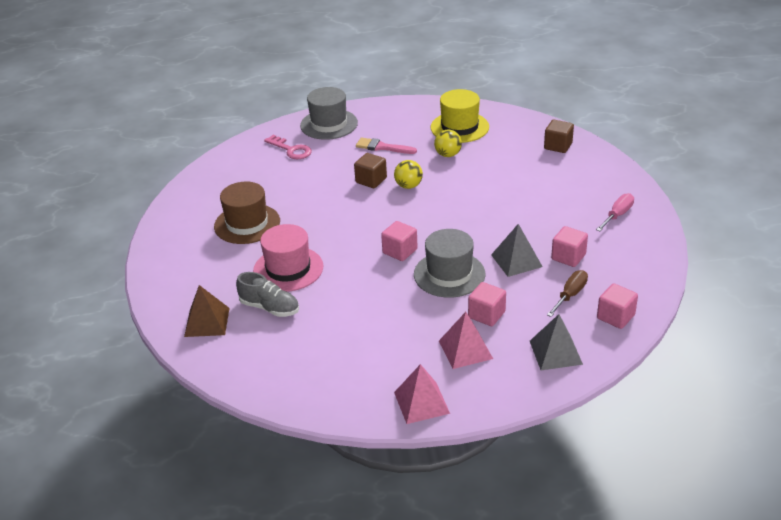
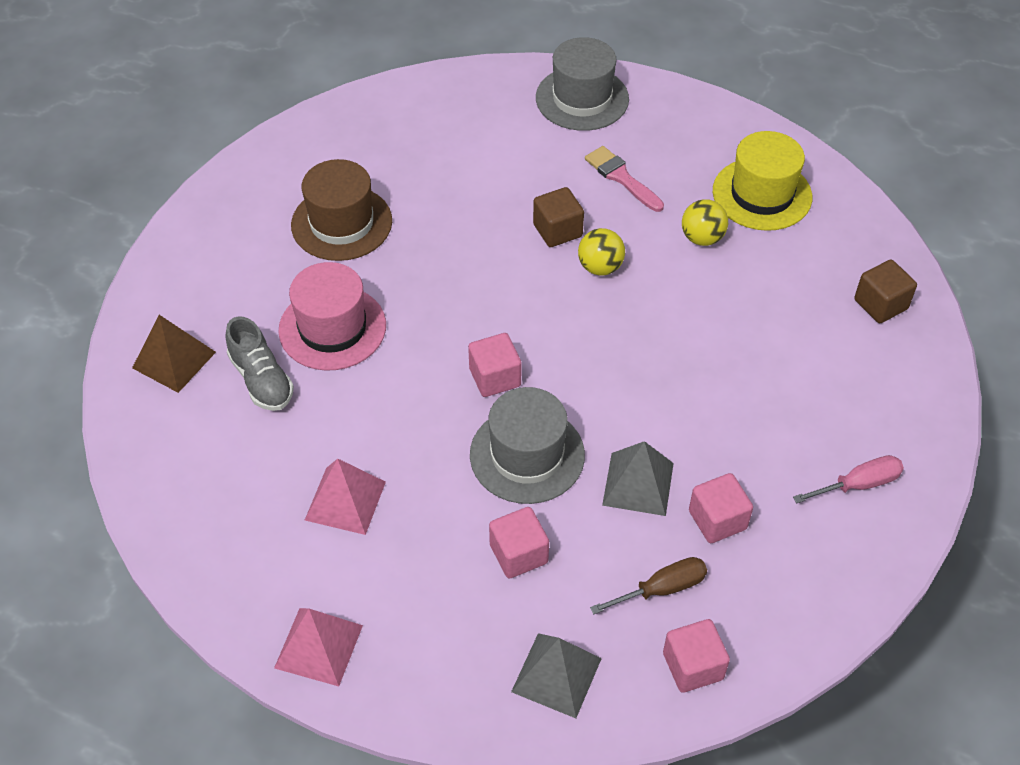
camera: 30 degrees right, 15 degrees up
pink key [264,135,312,159] -> none
pink pyramid [439,312,493,369] -> pink pyramid moved to [305,459,386,535]

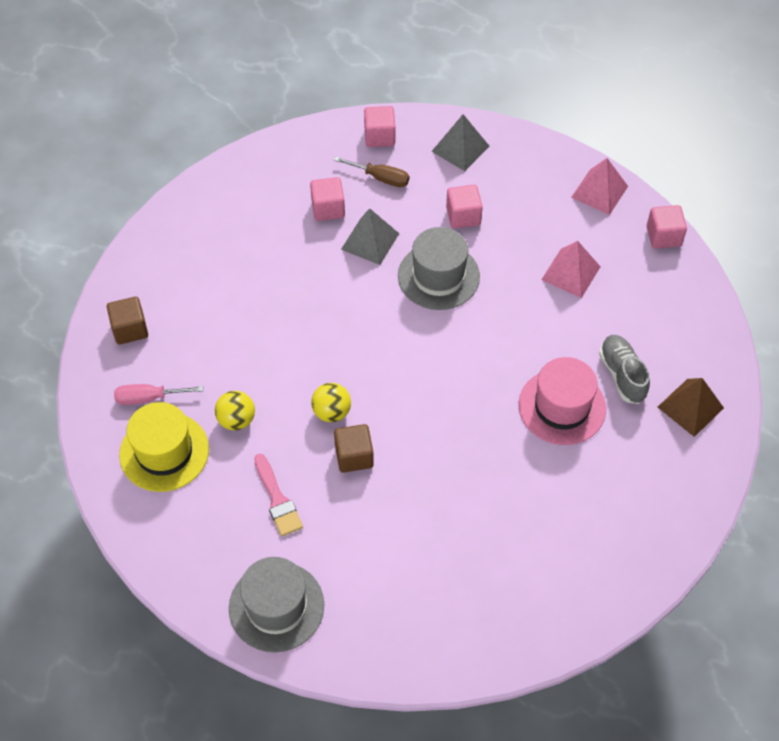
camera: 165 degrees left, 5 degrees up
brown hat [291,159,392,261] -> none
pink cube [468,333,522,397] -> pink cube moved to [647,205,687,249]
brown screwdriver [590,557,707,614] -> brown screwdriver turned 150 degrees counterclockwise [334,156,409,187]
pink screwdriver [793,455,904,503] -> pink screwdriver moved to [114,384,203,405]

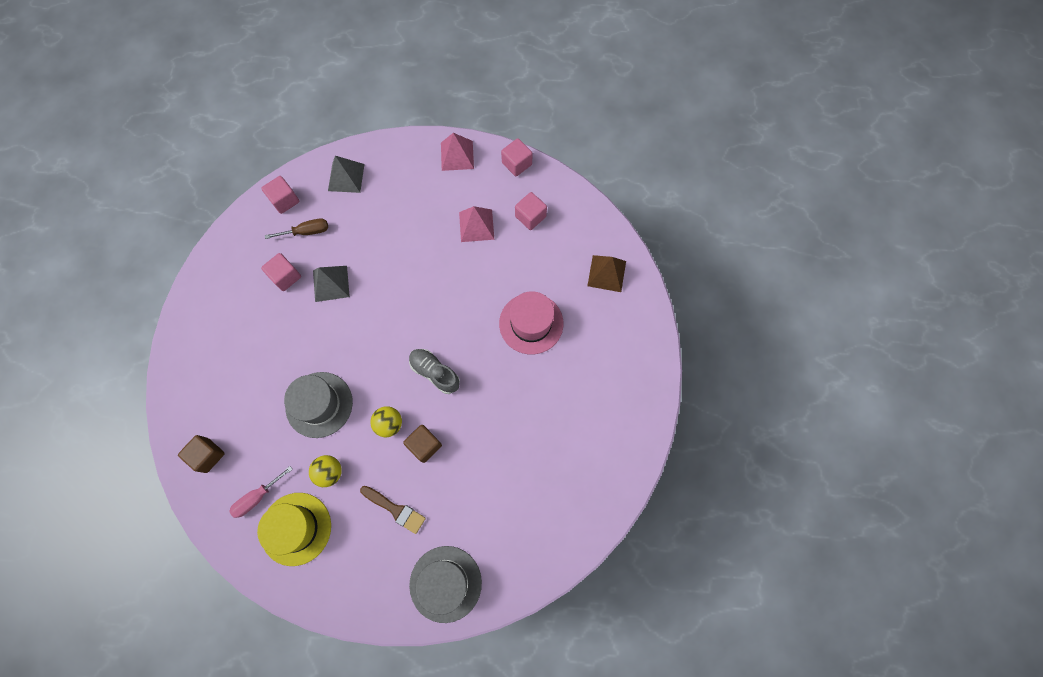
camera: 35 degrees left, 15 degrees up
pink brush [254,454,303,536] -> brown brush [360,486,426,534]
grey hat [398,227,480,310] -> grey hat moved to [284,372,353,438]
pink cube [446,185,483,229] -> pink cube moved to [515,192,547,230]
grey shoe [599,335,650,404] -> grey shoe moved to [409,349,460,394]

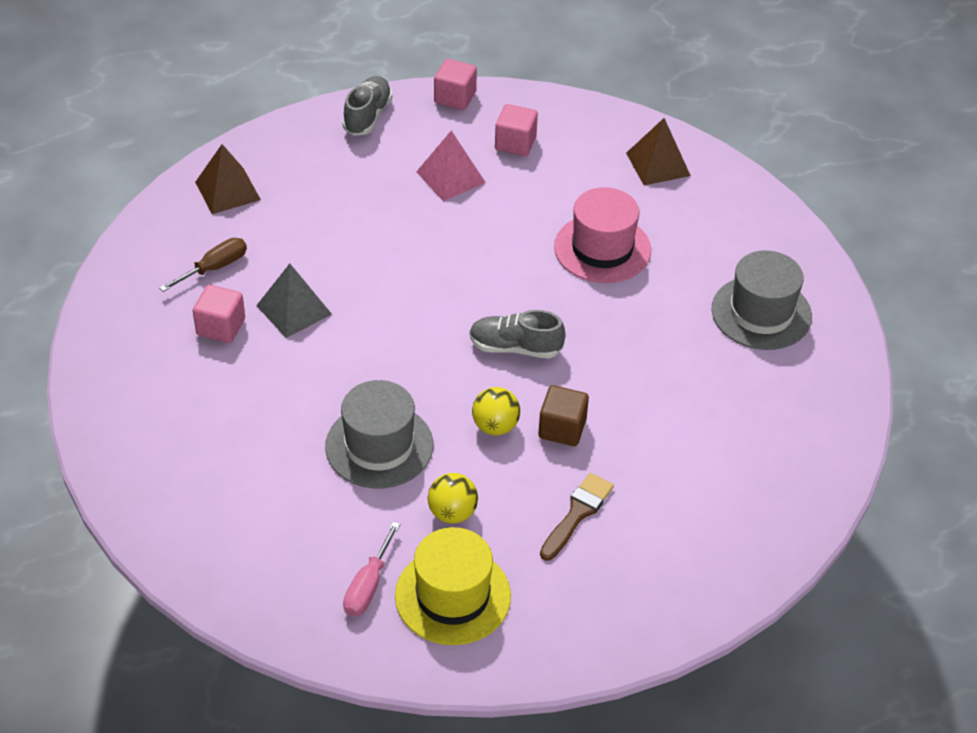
camera: 30 degrees left, 25 degrees down
brown cube [178,435,225,473] -> none
pink cube [261,176,299,214] -> none
grey pyramid [328,156,364,193] -> brown pyramid [195,144,261,214]
brown brush [360,486,426,534] -> brown brush turned 60 degrees counterclockwise [540,473,614,561]
grey hat [409,546,482,623] -> grey hat moved to [712,250,812,350]
pink pyramid [441,133,474,171] -> grey shoe [343,76,392,136]

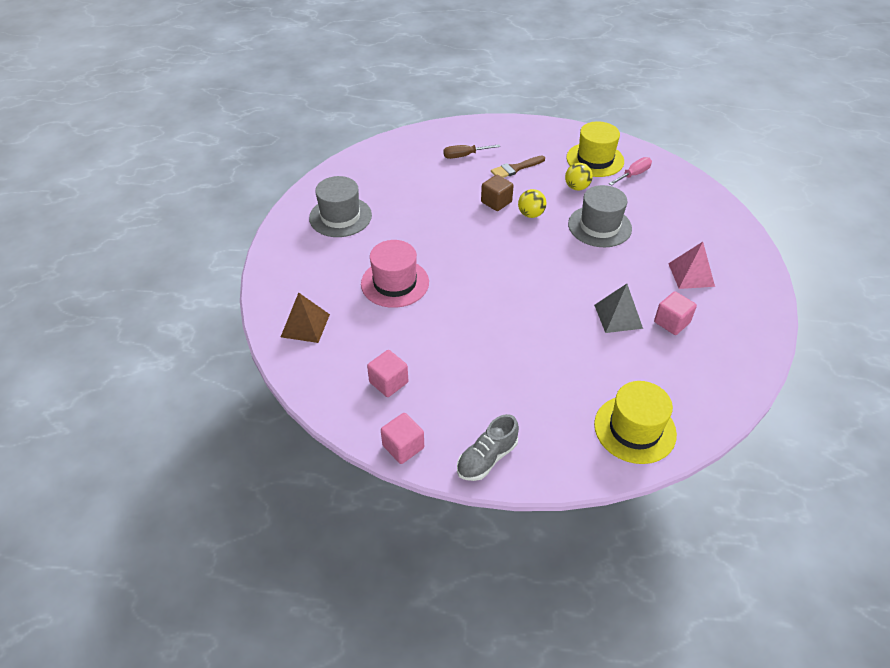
camera: 150 degrees left, 0 degrees up
brown screwdriver [159,238,247,292] -> brown screwdriver moved to [443,144,500,159]
brown pyramid [195,144,261,214] -> yellow hat [594,381,677,464]
pink pyramid [416,131,486,201] -> pink pyramid moved to [668,242,715,289]
grey shoe [469,310,565,358] -> none

